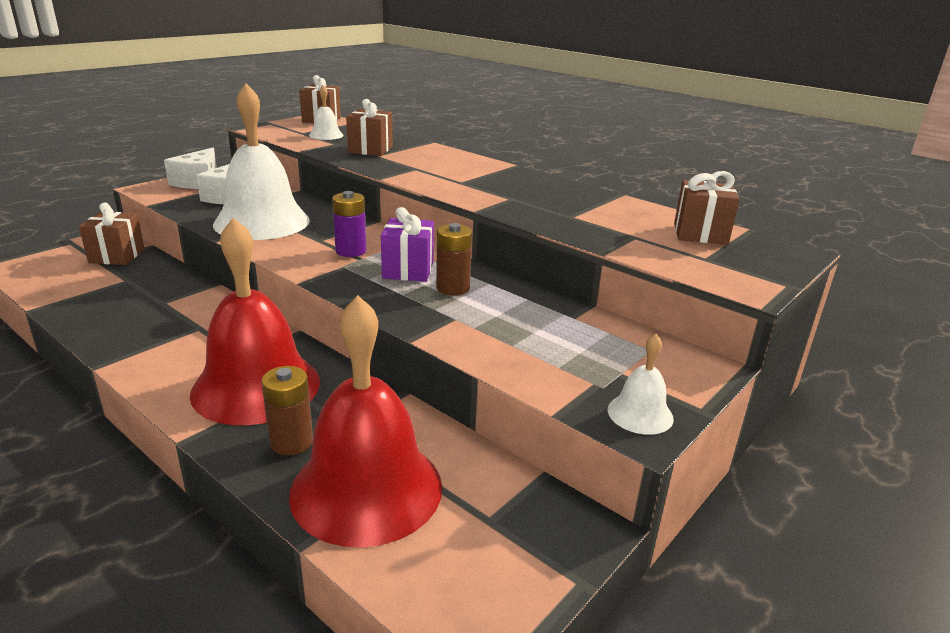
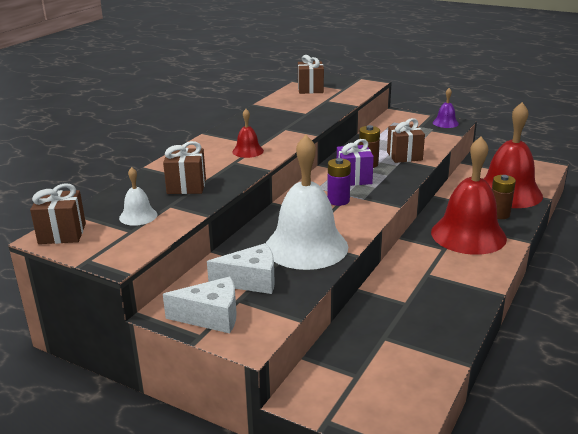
camera: 100 degrees left, 0 degrees up
brown gift [79,202,145,265] -> brown gift moved to [387,118,425,163]
white bell [608,333,674,435] -> purple bell [433,88,459,128]
none -> red bell [232,109,264,158]

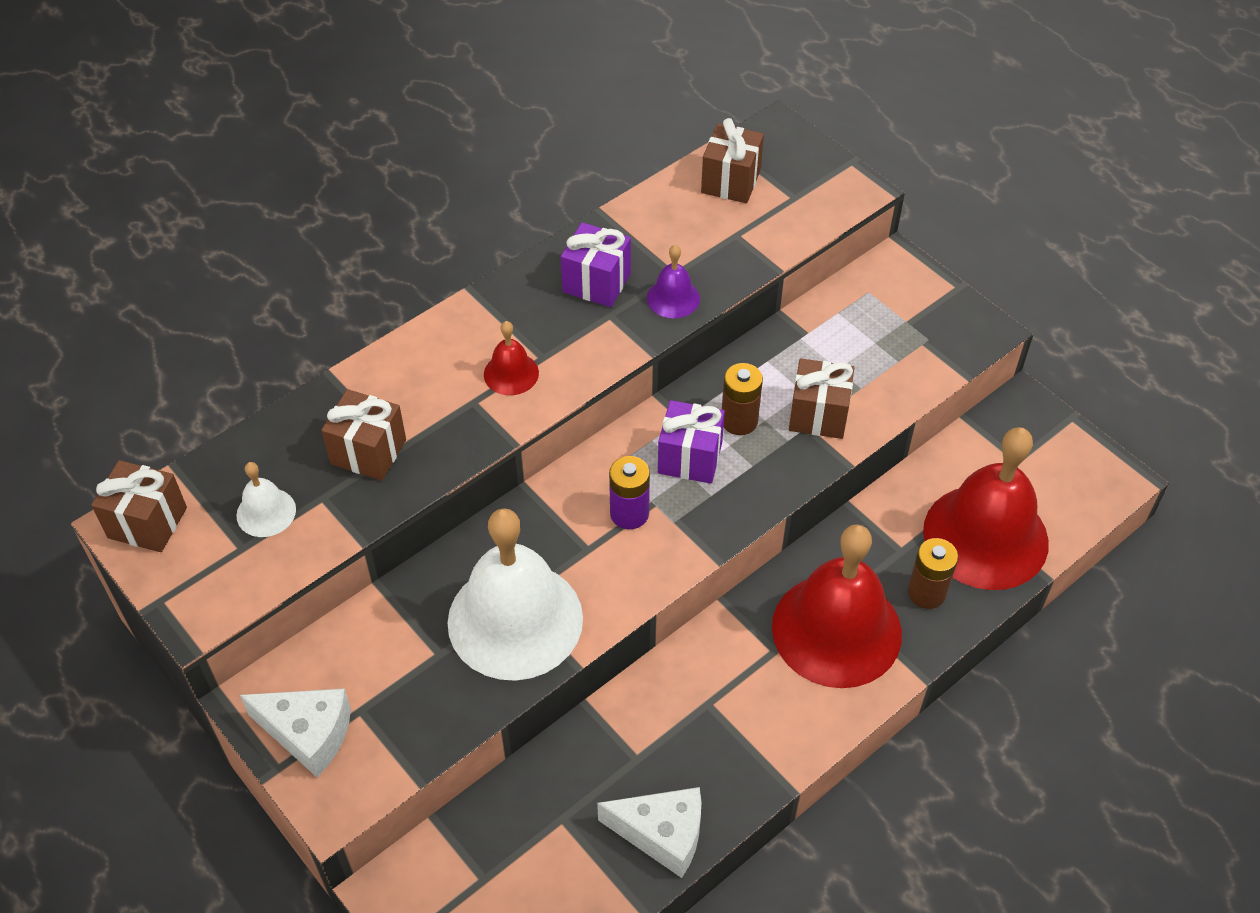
camera: 20 degrees right, 25 degrees up
white cheese [207,243,275,294] -> white cheese moved to [597,787,701,878]
purple bell [433,88,459,128] -> purple bell moved to [647,245,700,318]
none -> purple gift [561,222,631,307]

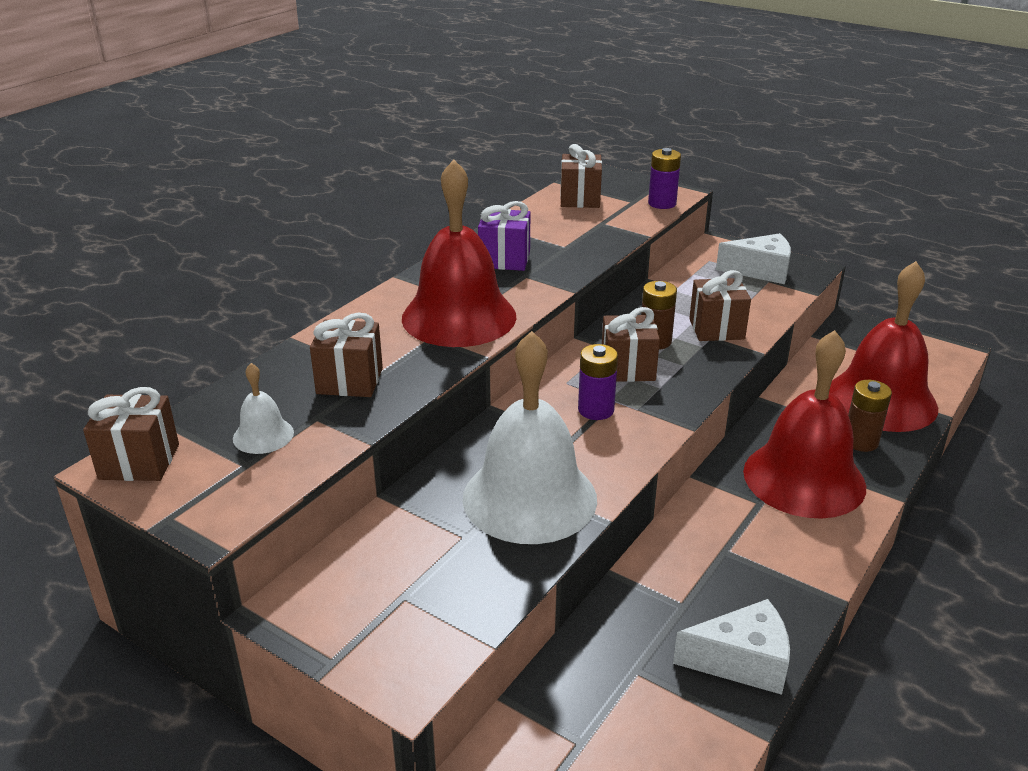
camera: 15 degrees left, 20 degrees down
white cheese [240,688,351,777] -> white cheese moved to [716,233,791,284]
red bell [484,321,539,395] -> red bell [402,159,516,347], size x2.29
purple bell [647,245,700,318] -> none
purple gift [658,400,725,484] -> brown gift [602,307,660,382]
none -> purple battery [648,148,681,209]

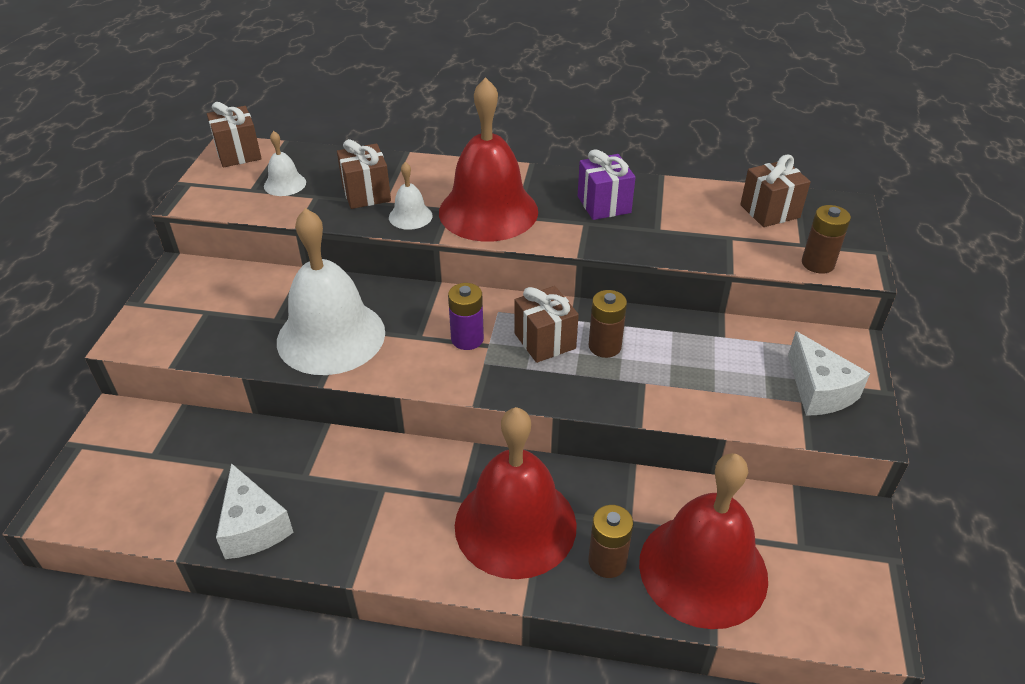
camera: 65 degrees right, 10 degrees up
purple battery [648,148,681,209] -> brown battery [802,205,851,274]
brown gift [689,270,751,341] -> none
none -> white bell [389,162,433,230]

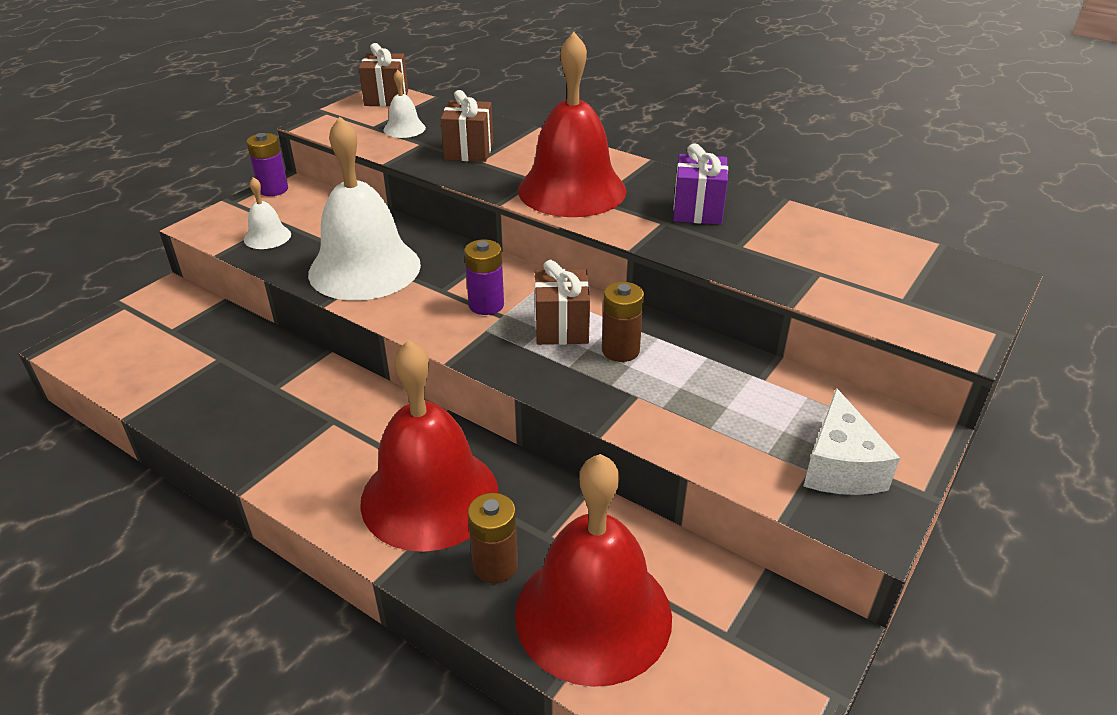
camera: 25 degrees right, 5 degrees down
white cheese [216,463,294,559] -> none
white bell [389,162,433,230] -> white bell moved to [244,177,291,249]
brown gift [740,155,811,227] -> none
brown battery [802,205,851,274] -> none
none -> purple battery [246,133,288,196]

